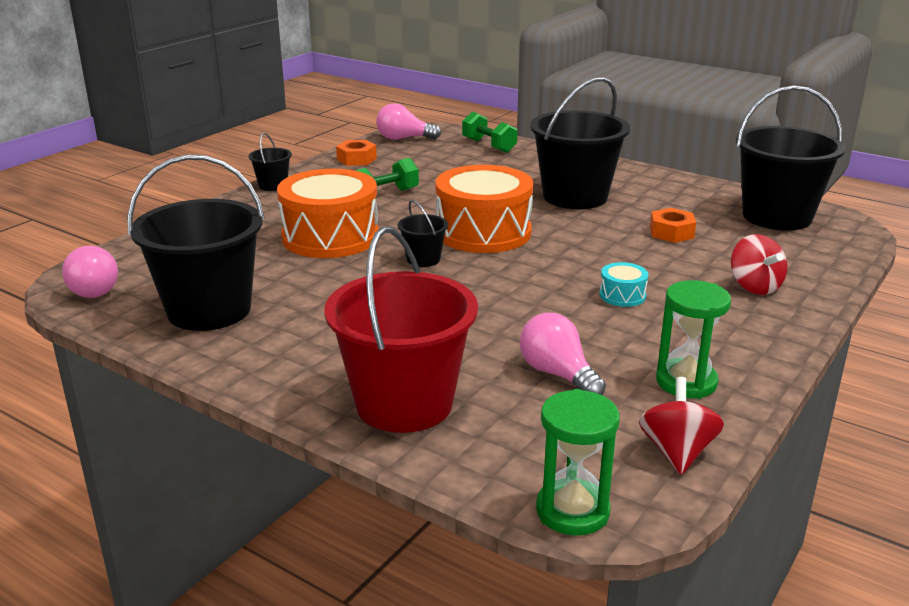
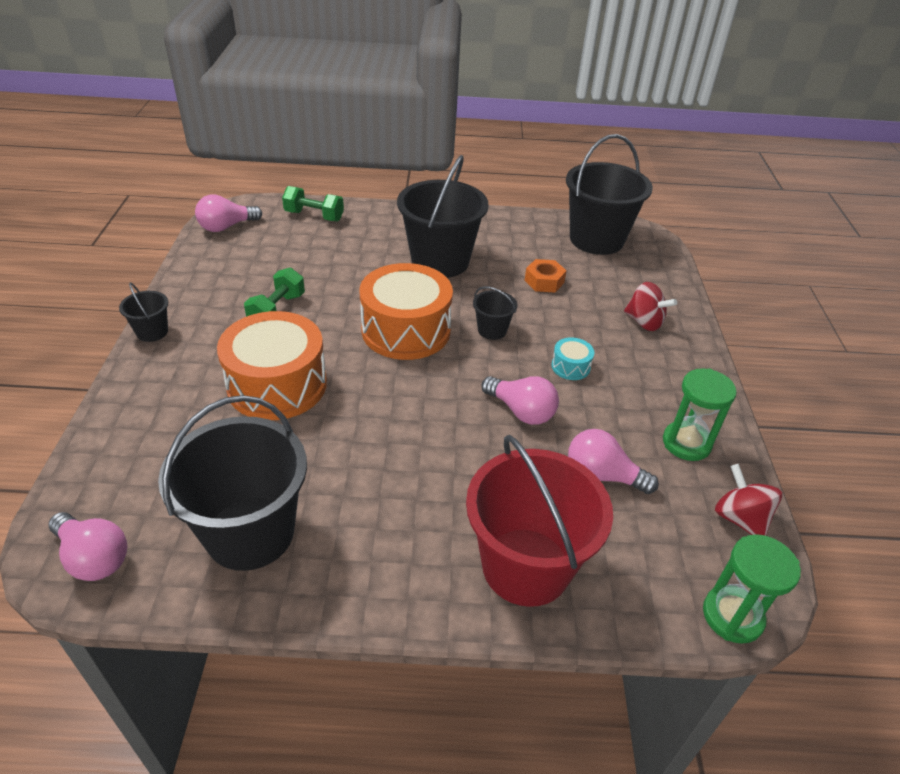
camera: 35 degrees left, 15 degrees up
orange nut [336,140,377,166] -> none
black bucket [398,200,448,267] -> black bucket moved to [473,286,518,340]
none -> pink light bulb [482,376,559,425]

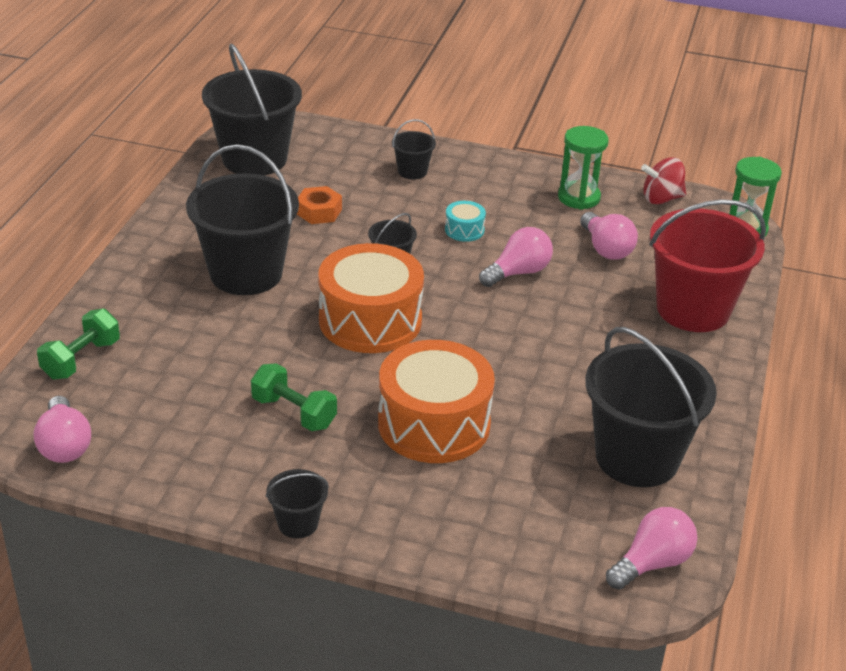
camera: 75 degrees left, 5 degrees down
pink light bulb [568,429,659,494] -> pink light bulb turned 60 degrees counterclockwise [580,212,638,260]
red spinning top [624,282,677,331] -> black bucket [392,119,436,179]

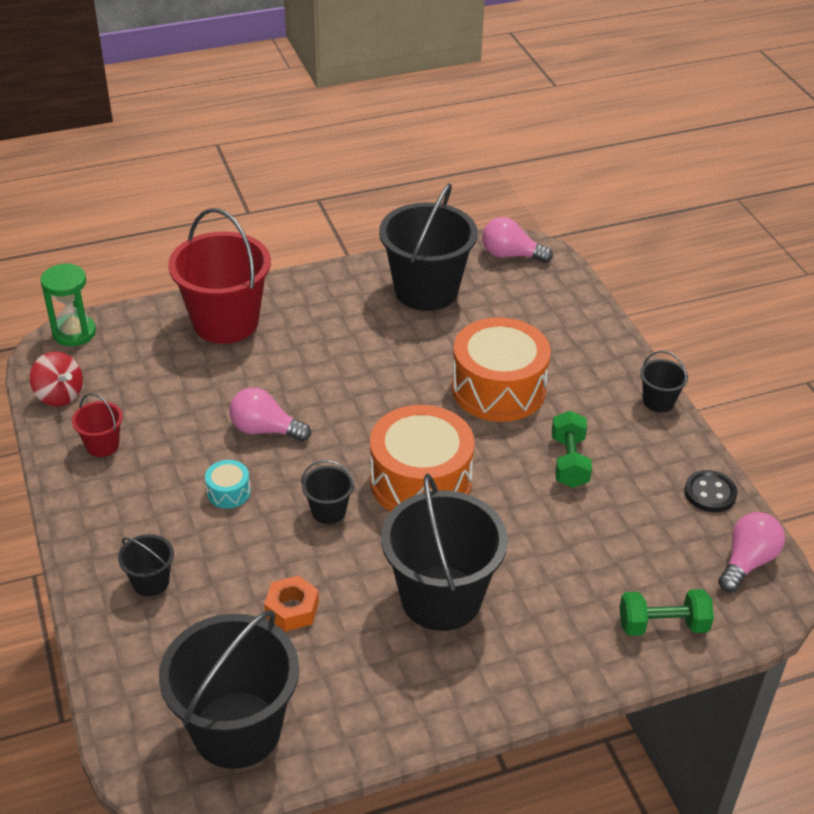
camera: 125 degrees left, 5 degrees up
green hourglass [558,126,609,210] -> red bucket [72,393,123,457]
pink light bulb [580,212,638,260] -> none
none -> black button [684,470,737,512]

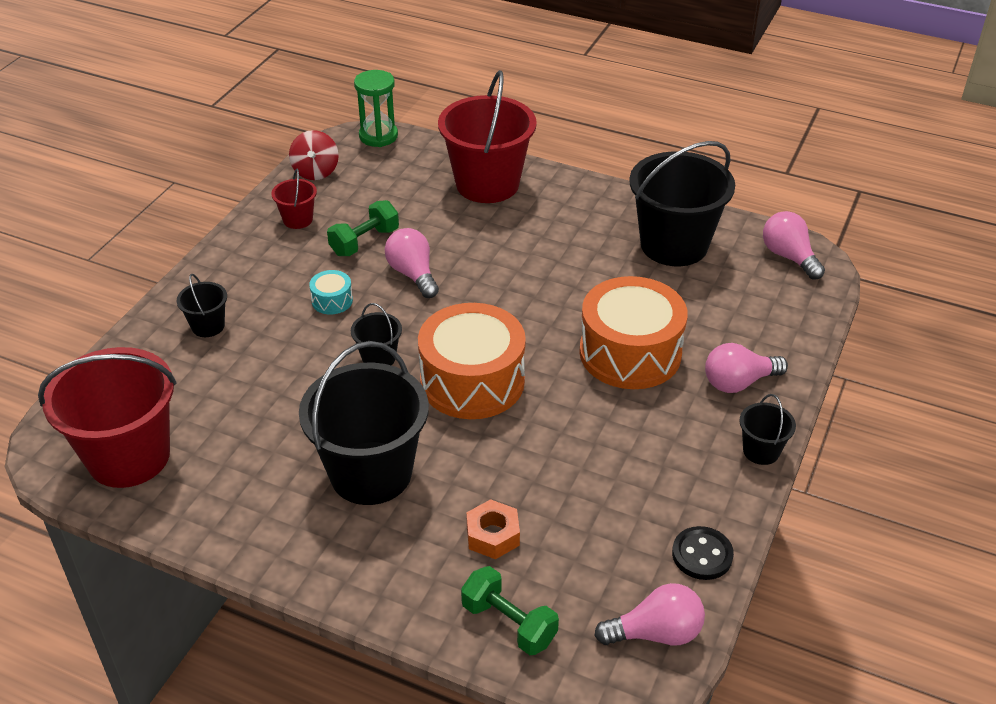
camera: 45 degrees right, 0 degrees up
black bucket [159,610,299,769] -> red bucket [38,347,177,488]
orange nut [264,576,319,632] -> orange nut moved to [466,499,520,559]
green dumbbell [552,411,592,488] -> green dumbbell moved to [327,200,399,256]
none -> pink light bulb [705,343,788,393]

